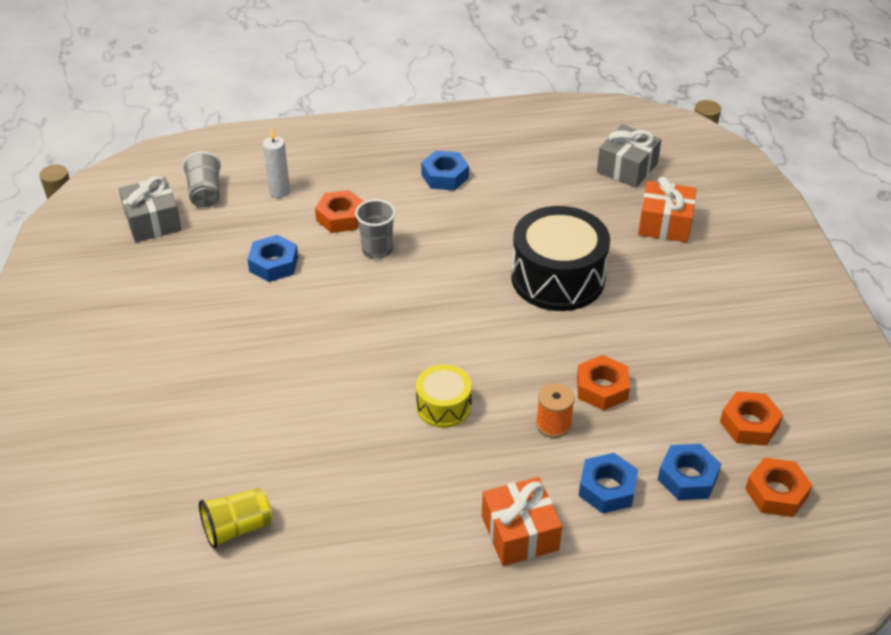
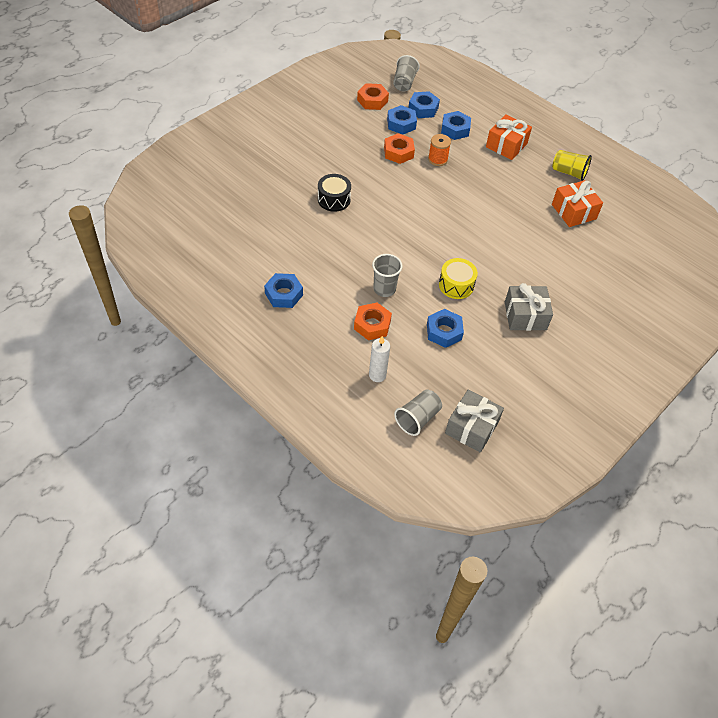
camera: 130 degrees left, 10 degrees up
yellow cup [199,488,272,549] -> yellow cup moved to [552,150,592,181]
yellow drum [416,364,472,428] -> yellow drum moved to [439,258,478,299]
black drum [511,206,610,311] -> black drum [318,174,351,212], size x0.53
grey gift [597,124,662,188] -> grey gift moved to [505,283,553,331]
orange gift [638,177,697,243] -> orange gift moved to [552,180,603,227]
orange nut [745,457,812,517] -> grey cup [393,55,420,91]
none -> blue nut [387,105,417,135]

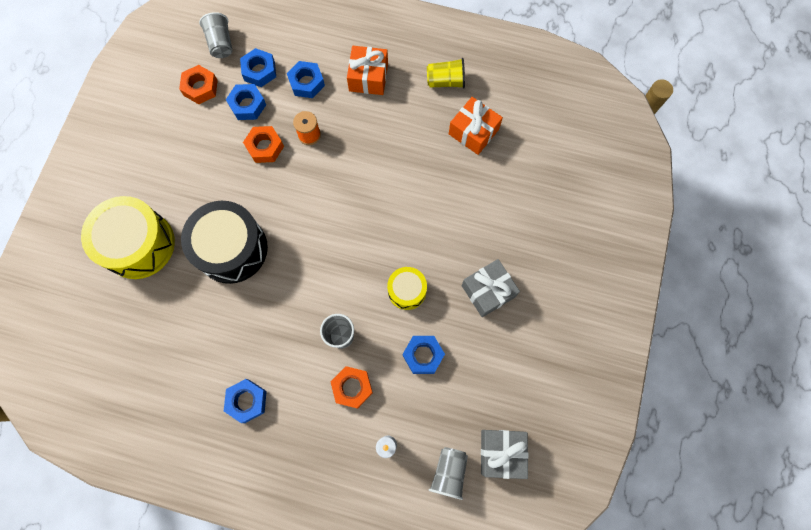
camera: 25 degrees left, 20 degrees up
black drum [318,174,351,212] -> black drum [181,201,268,284], size x1.89
none -> yellow drum [81,196,175,279]

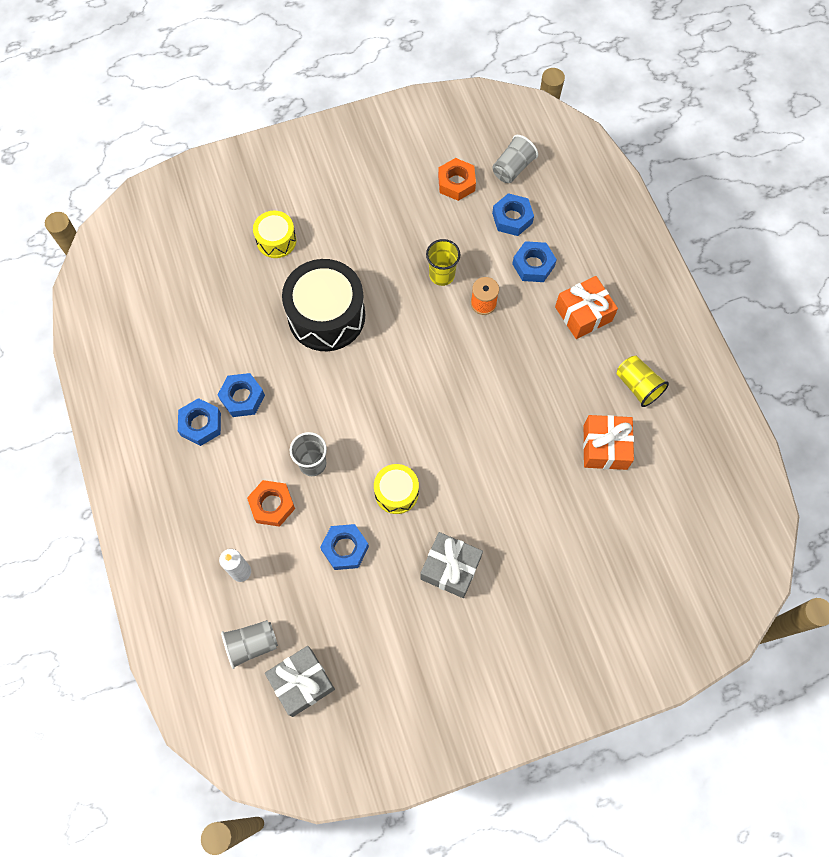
camera: 55 degrees right, 5 degrees down
yellow drum [81,196,175,279] -> yellow drum [253,211,296,258], size x0.53
blue nut [226,84,266,120] -> blue nut moved to [218,373,265,417]
orange nut [243,126,284,163] -> yellow cup [426,239,460,286]

